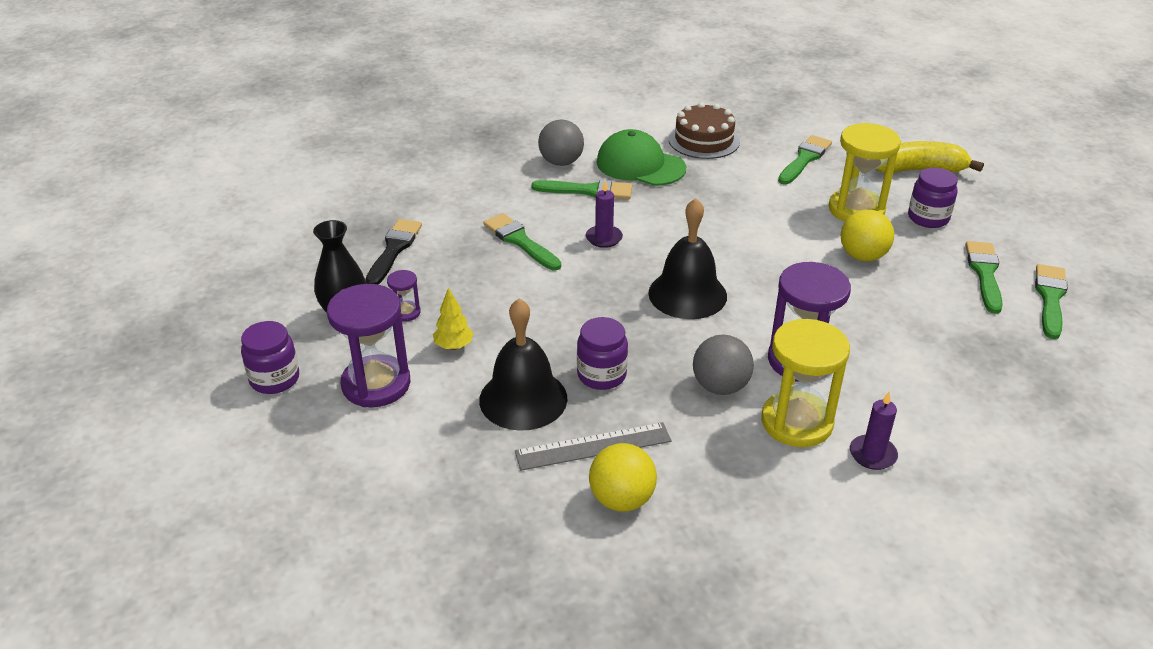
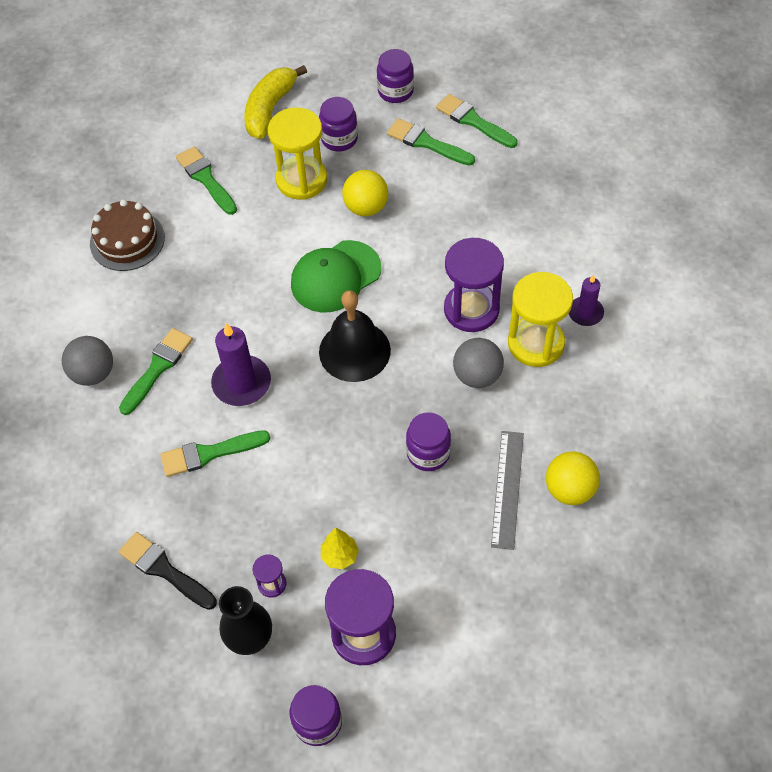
camera: 65 degrees left, 20 degrees up
black bell [479,298,568,431] -> none
purple candle [586,180,623,248] -> purple candle [211,323,271,406], size x1.62
green cap [596,129,686,186] -> green cap moved to [291,240,381,312]
none -> purple jar [377,49,414,103]

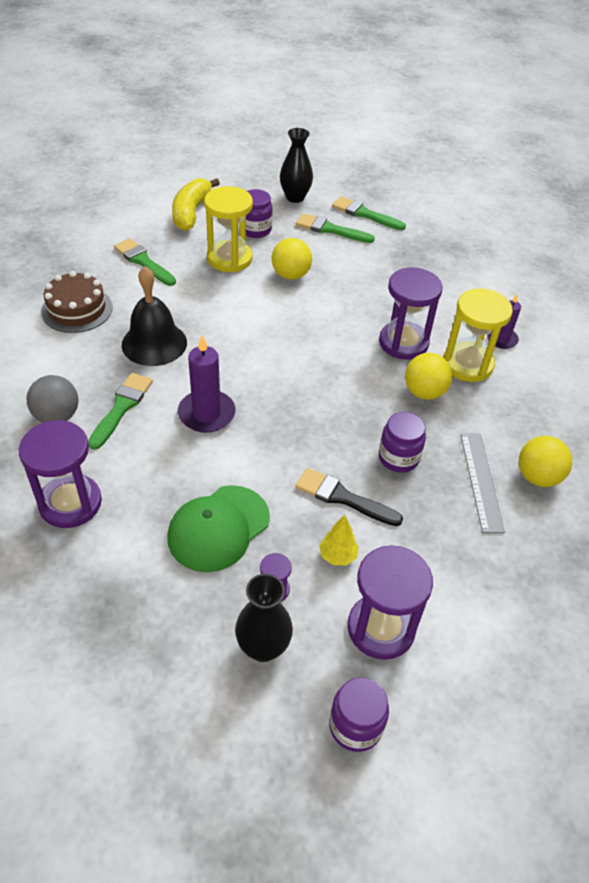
camera: 15 degrees left, 10 degrees down
black brush [119,532,217,610] -> black brush moved to [295,468,403,526]
green brush [160,430,271,477] -> none
green cap [291,240,381,312] -> green cap moved to [167,485,270,572]
black bell [319,290,391,382] -> black bell moved to [122,267,187,366]
purple jar [377,49,414,103] -> black vase [280,128,313,203]
grey ball [453,338,504,388] -> yellow ball [405,353,453,400]
none -> purple hourglass [19,420,102,528]

